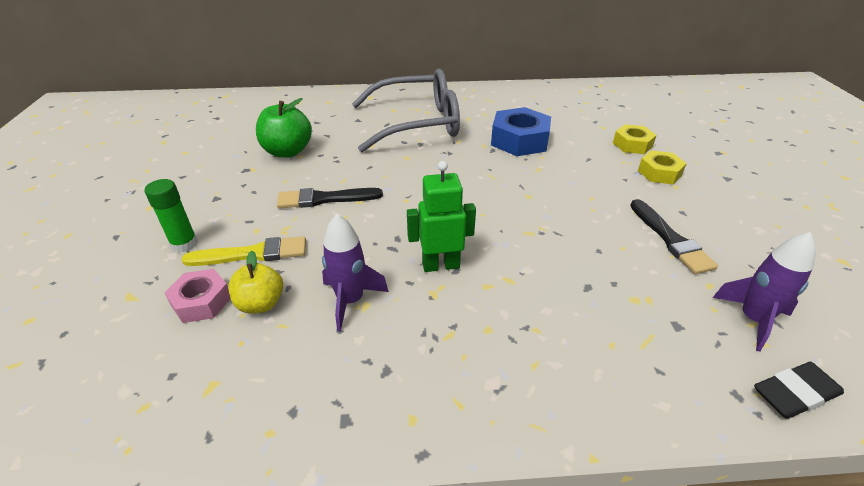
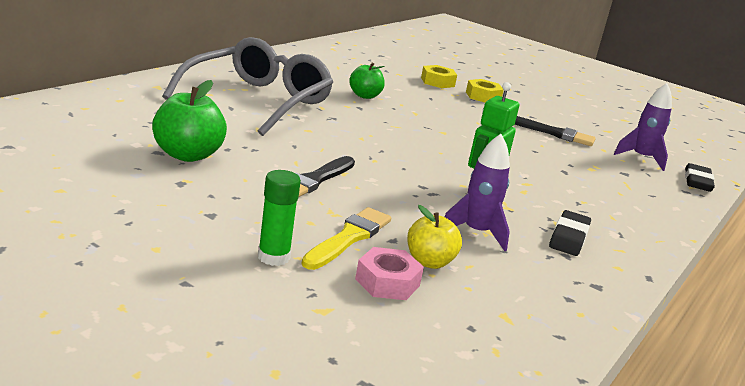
camera: 55 degrees left, 15 degrees down
blue nut [491,107,551,156] -> green apple [349,63,385,99]
none -> black eraser [549,210,591,256]

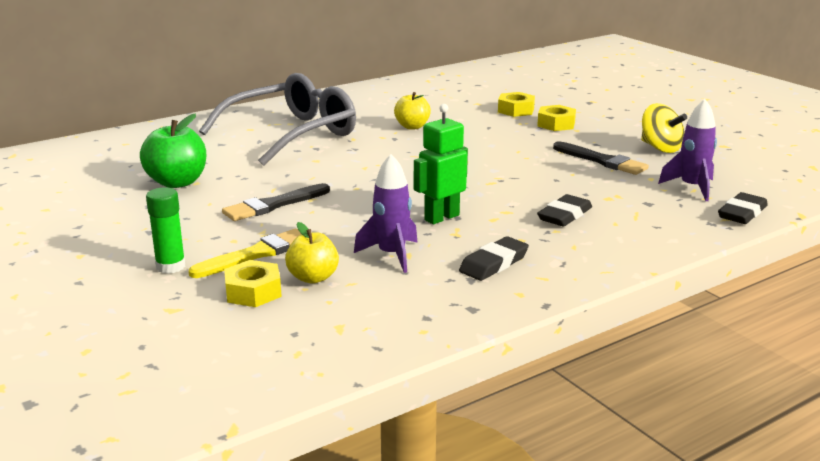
camera: 25 degrees right, 0 degrees up
green apple [349,63,385,99] -> yellow apple [394,92,431,130]
pink nut [355,247,424,300] -> yellow nut [224,260,282,307]
none -> black eraser [537,194,592,227]
none -> yellow spinning top [641,103,687,153]

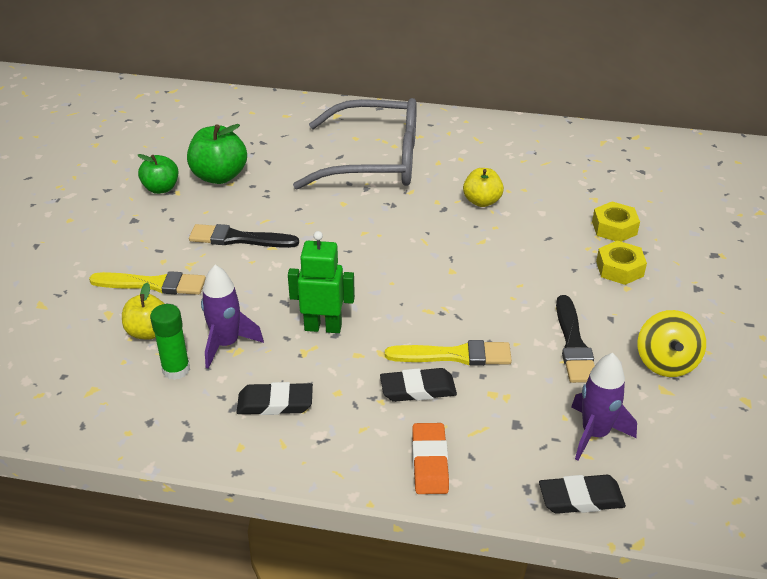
camera: 45 degrees right, 15 degrees up
green glue stick [146,187,186,274] -> green glue stick moved to [150,304,190,380]
yellow nut [224,260,282,307] -> none
none -> green apple [138,154,179,194]
none -> yellow brush [385,340,512,366]
none -> orange eraser [412,423,449,494]

